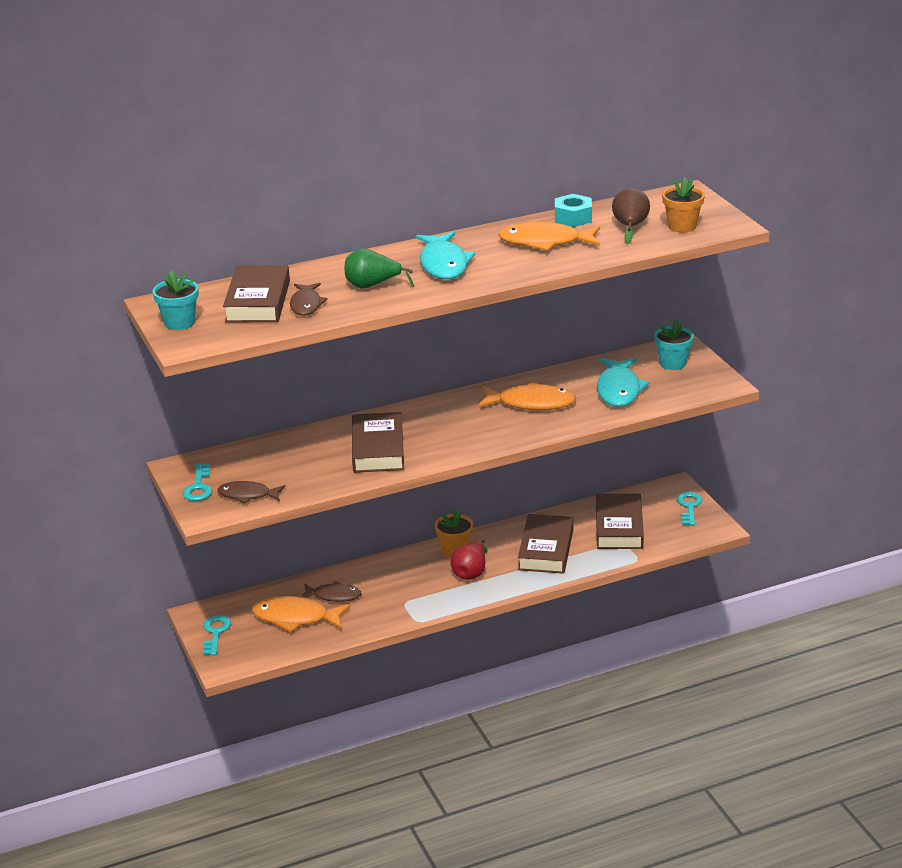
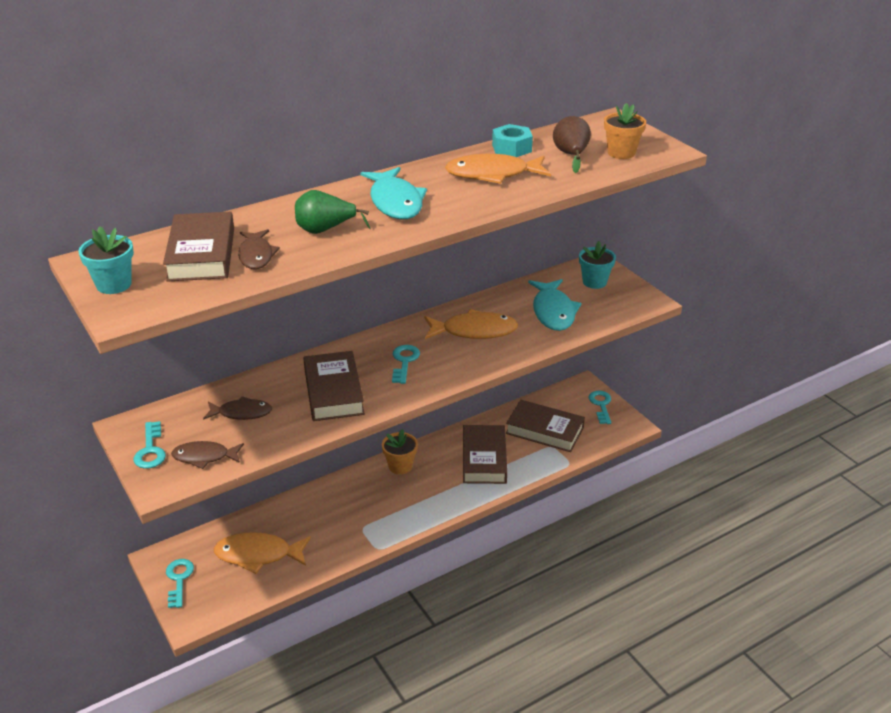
camera: 10 degrees left, 5 degrees up
brown fish [300,581,361,602] -> brown fish moved to [203,396,272,420]
red pear [450,540,487,580] -> none
brown book [596,494,644,549] -> brown book turned 60 degrees counterclockwise [506,400,585,452]
none -> turquoise key [392,345,420,384]

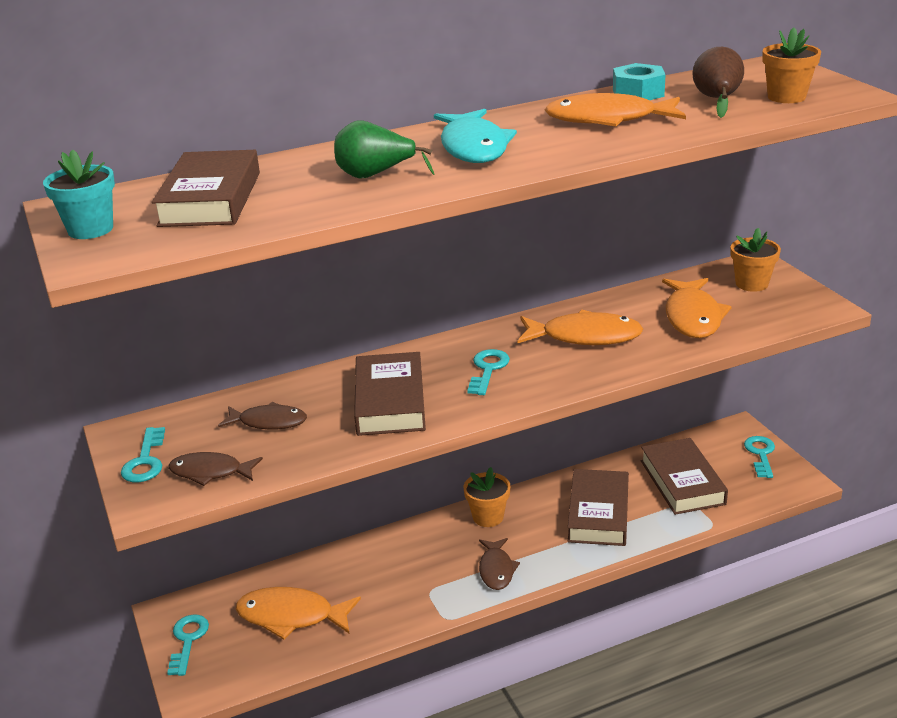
camera: 10 degrees right, 5 degrees down
brown fish [238,229,280,269] -> brown fish moved to [479,538,520,590]
brown book [506,400,585,452] -> brown book turned 45 degrees clockwise [641,438,728,515]
turquoise fish [528,279,582,331] -> orange fish [662,278,732,338]
turquoise flower pot [579,241,616,289] -> orange flower pot [731,228,781,292]

